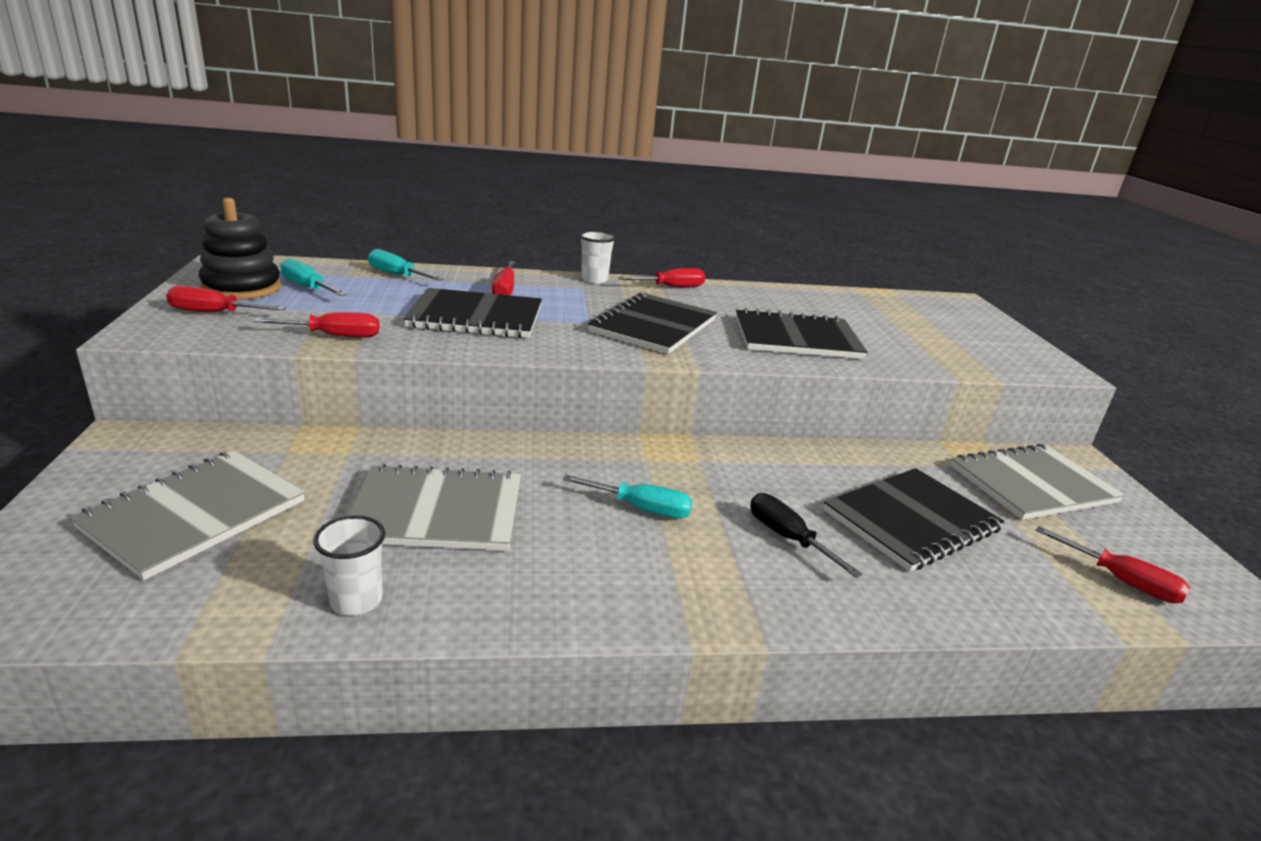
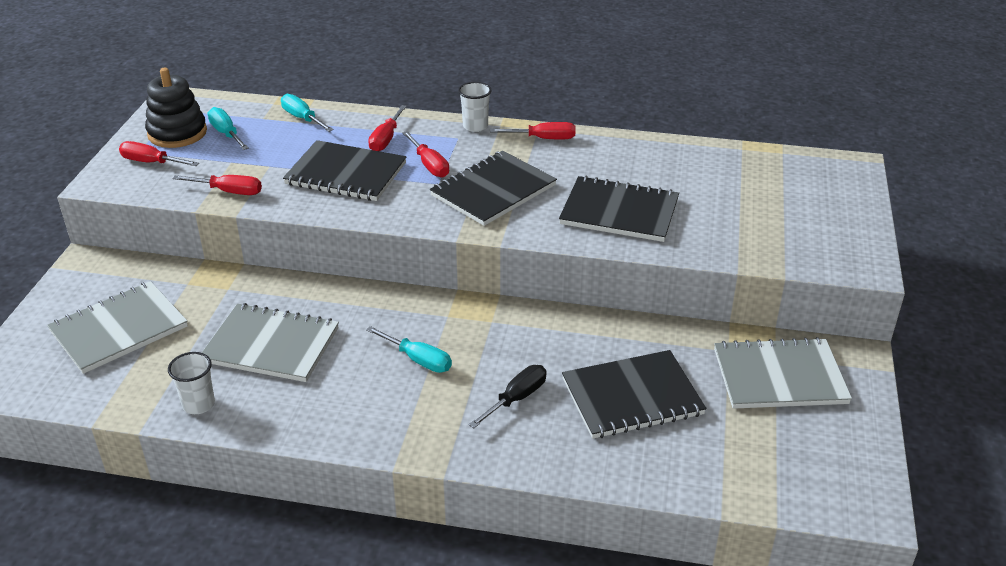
camera: 20 degrees right, 10 degrees up
black screwdriver [750,493,862,578] -> black screwdriver turned 60 degrees clockwise [469,365,547,428]
red screwdriver [1035,526,1190,603] -> red screwdriver moved to [402,131,449,178]

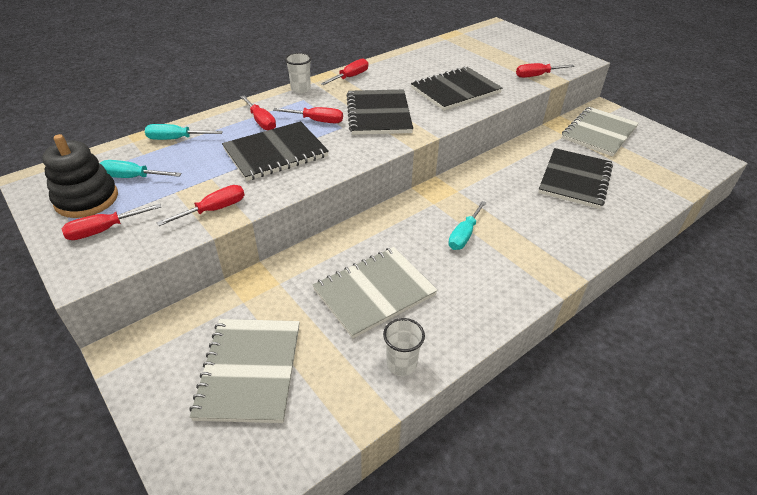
camera: 50 degrees left, 5 degrees up
turquoise screwdriver [366,326,452,373] -> turquoise screwdriver turned 135 degrees clockwise [448,201,486,250]
black screwdriver [469,365,547,428] -> none
none -> red screwdriver [516,63,575,78]

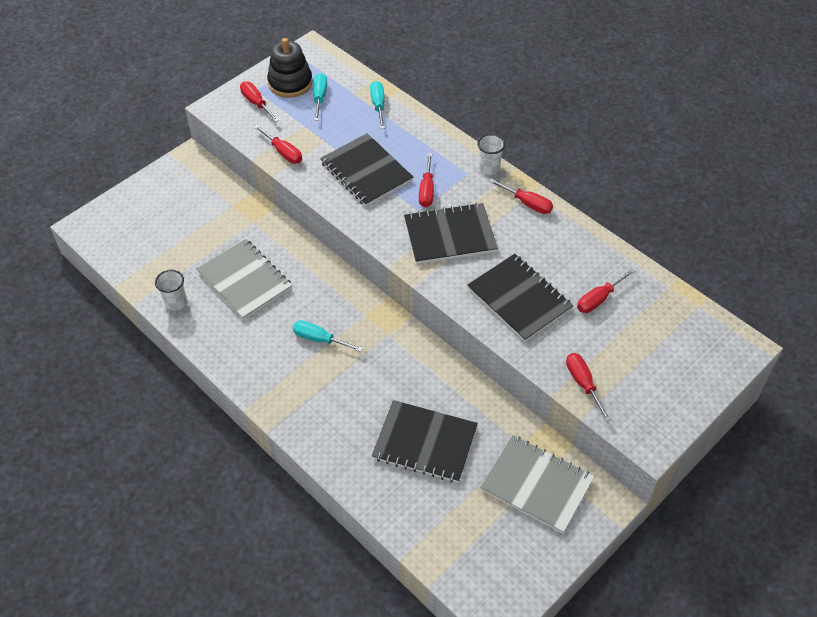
camera: 85 degrees right, 10 degrees up
grey notebook [189,319,300,423] -> none
red screwdriver [240,95,276,130] -> red screwdriver moved to [577,268,635,313]

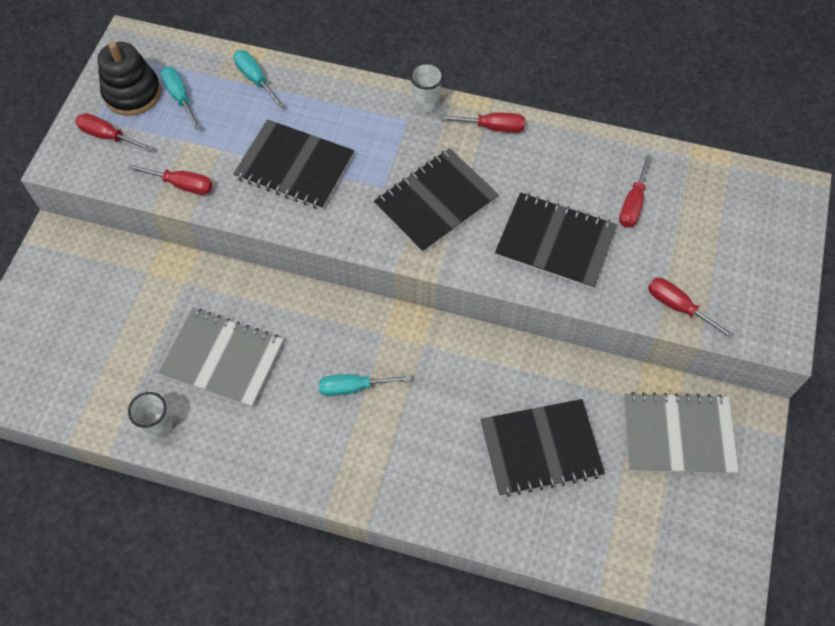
camera: 30 degrees left, 10 degrees up
red screwdriver [419,153,434,207] -> none

